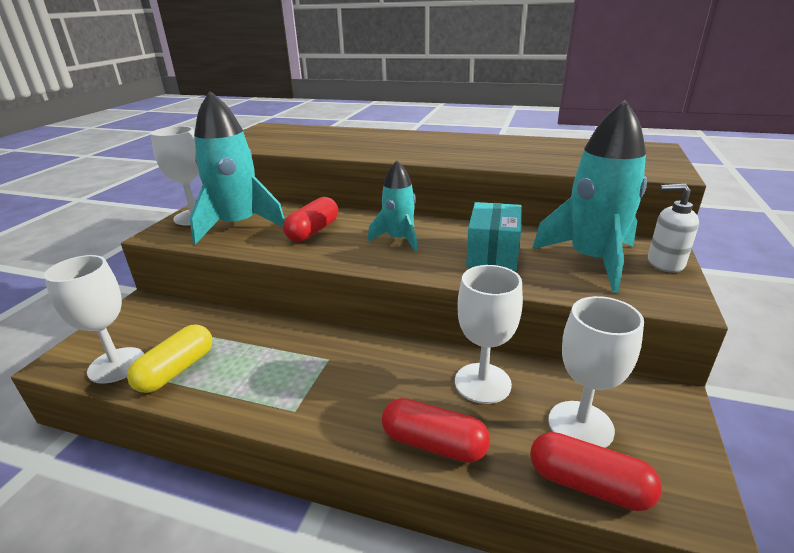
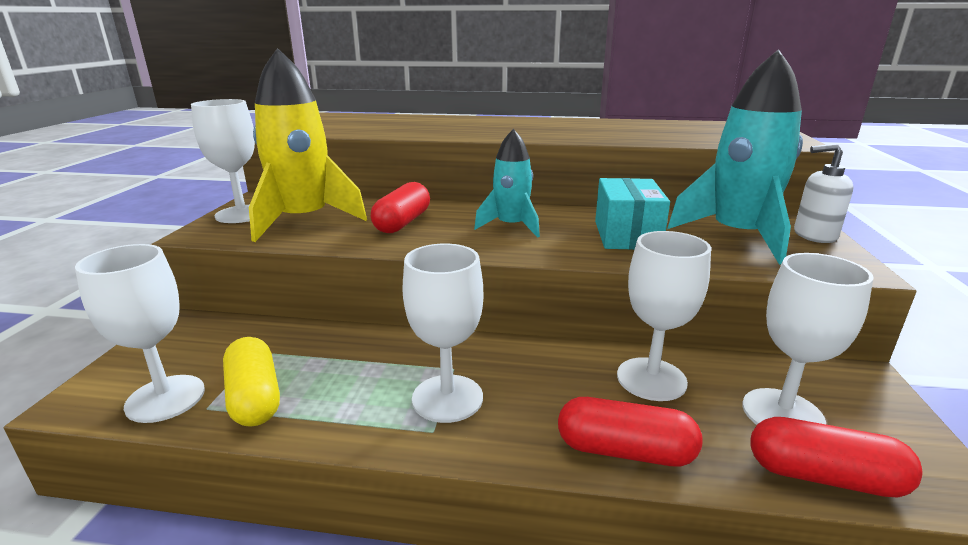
camera: 10 degrees left, 5 degrees down
yellow capsule [127,324,212,393] -> yellow capsule turned 45 degrees counterclockwise [223,337,280,427]
turquoise rocket [190,91,285,245] -> yellow rocket [249,48,367,242]
none -> white goblet [402,244,483,423]

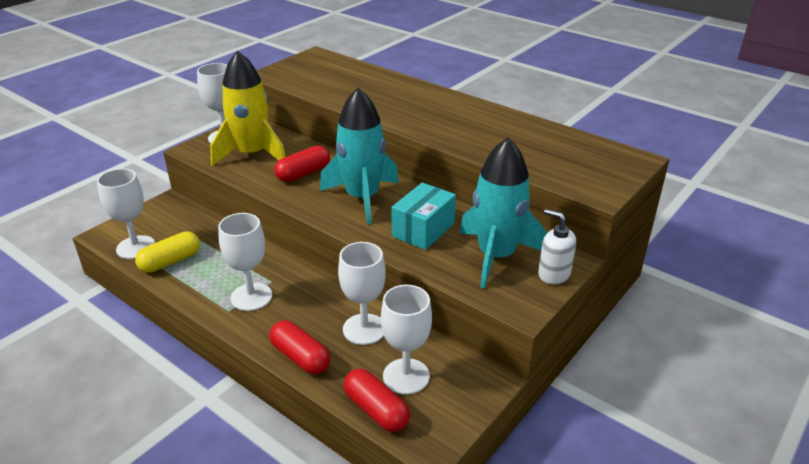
camera: 30 degrees right, 10 degrees up
yellow capsule [223,337,280,427] -> yellow capsule turned 45 degrees clockwise [135,231,200,273]
turquoise rocket [474,129,540,238] -> turquoise rocket [320,88,399,225], size x1.71

